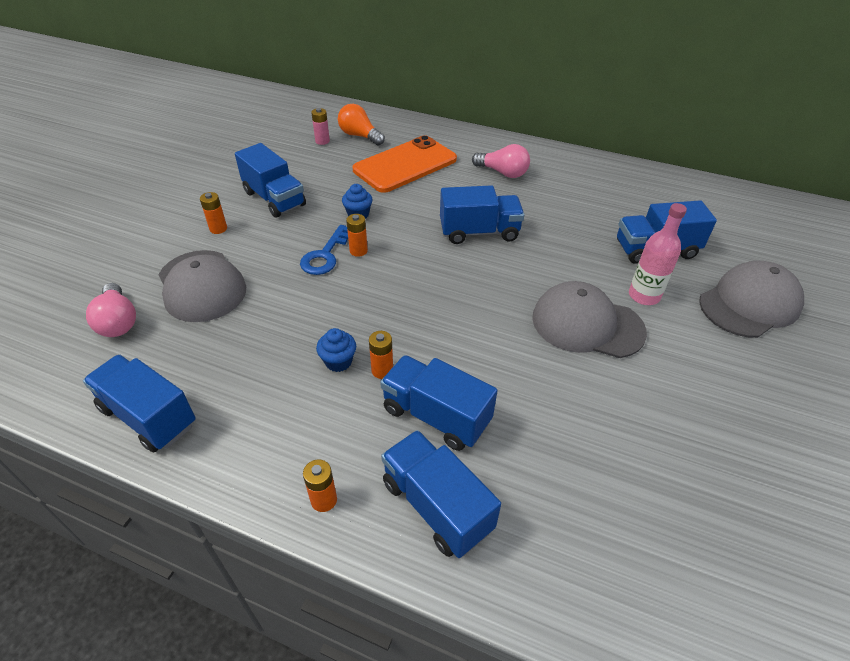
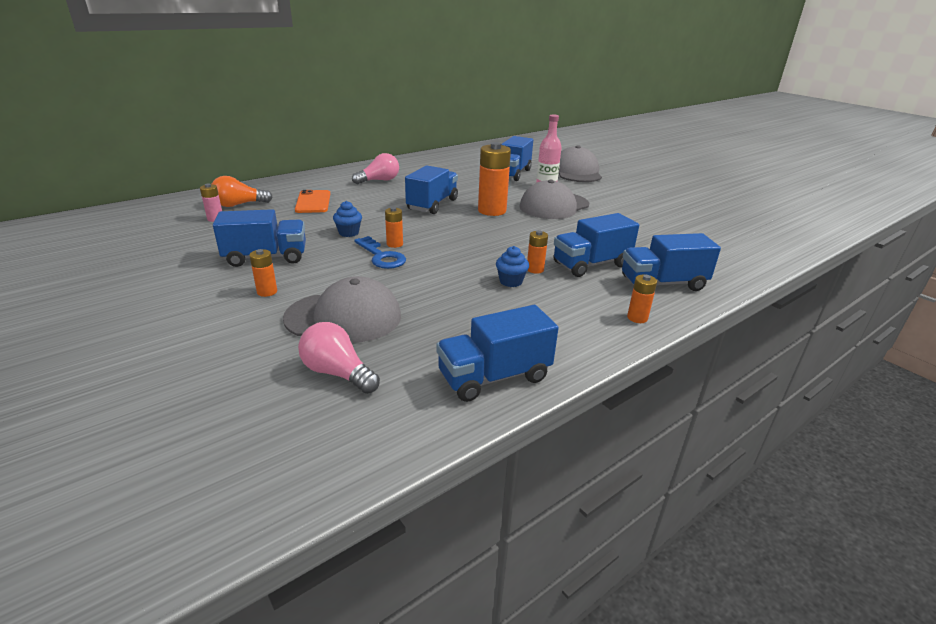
camera: 60 degrees left, 15 degrees down
pink light bulb [86,283,136,337] -> pink light bulb turned 150 degrees counterclockwise [298,322,380,394]
orange phone [353,135,457,193] -> orange phone [295,190,330,213], size x0.60
none -> orange battery [478,142,511,216]

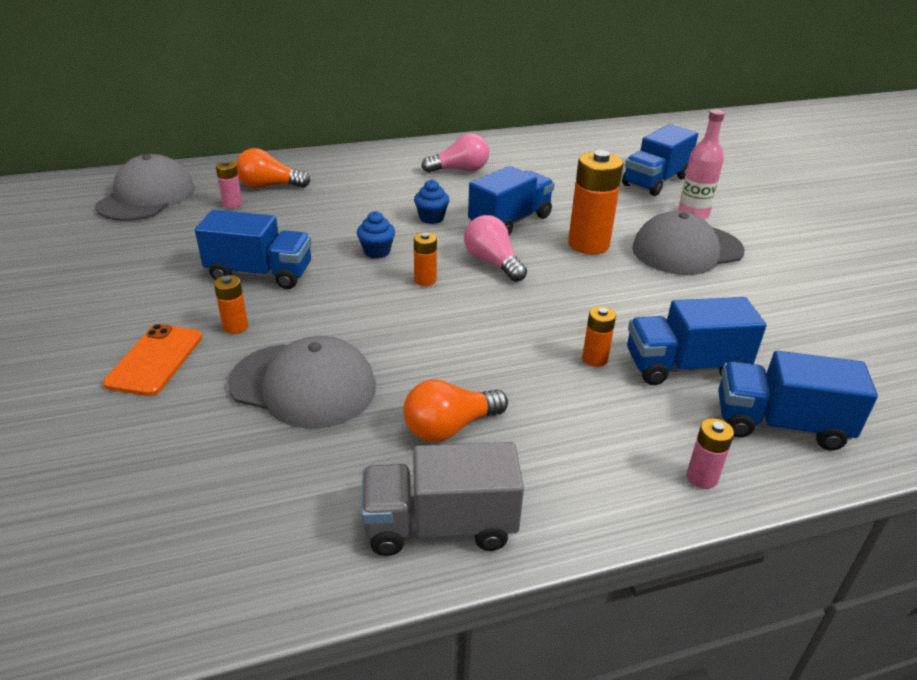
camera: 20 degrees right, 5 degrees up
orange phone [295,190,330,213] -> orange phone moved to [103,324,203,396]
pink light bulb [298,322,380,394] -> pink light bulb moved to [464,215,527,282]
blue key [354,236,406,269] -> none
blue truck [436,305,559,402] -> grey truck [361,442,524,556]
blue cupcake [496,246,529,287] -> blue cupcake moved to [414,180,450,224]
grey cap [559,145,602,182] -> grey cap moved to [95,154,195,221]
orange battery [627,275,657,323] -> pink battery [687,419,734,489]
none -> orange light bulb [403,379,508,442]

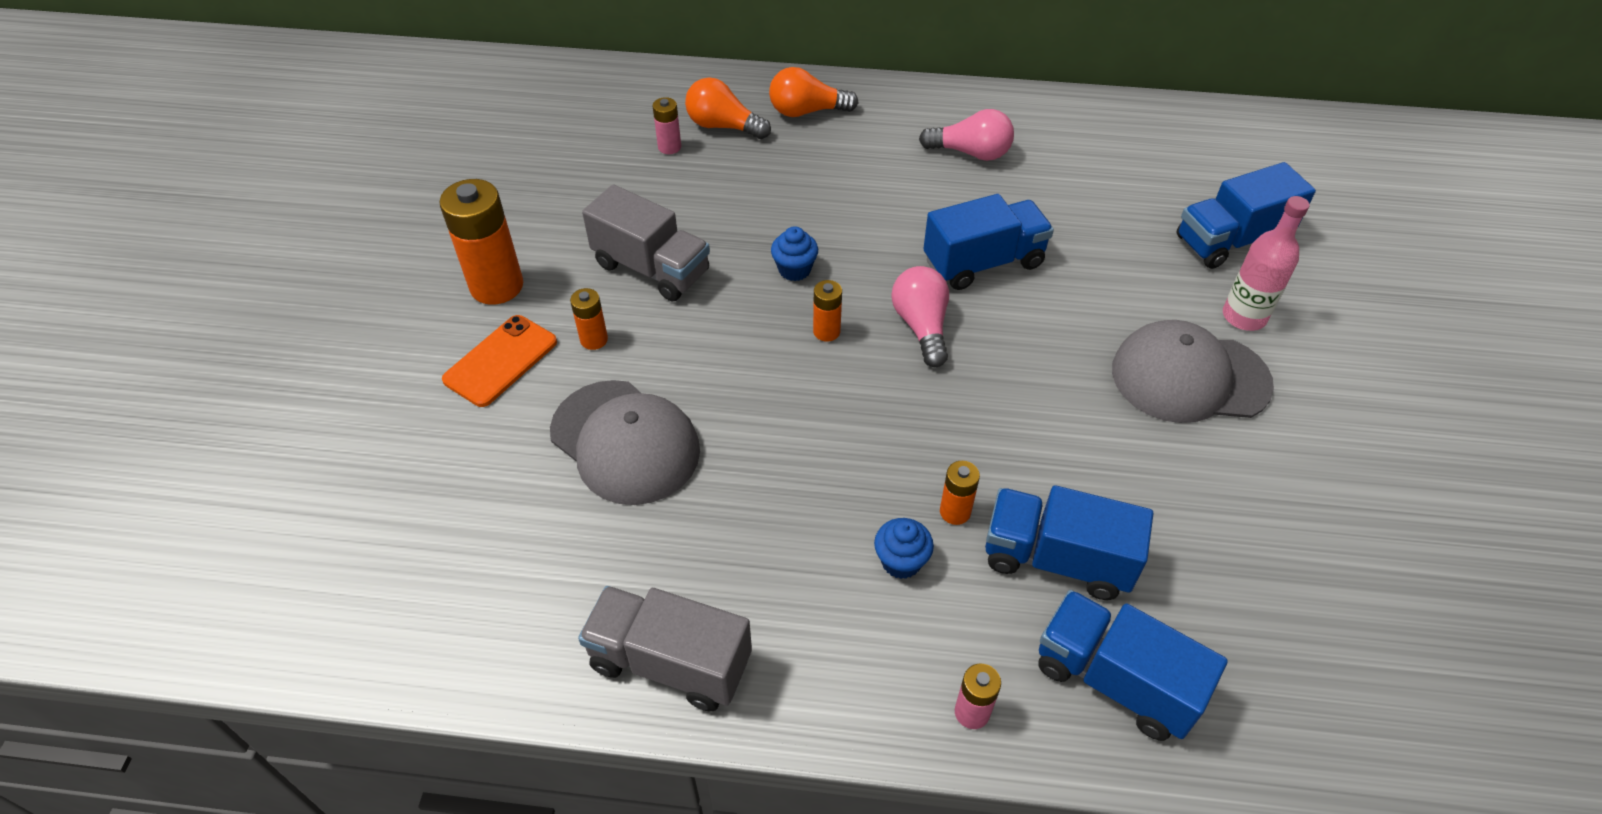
camera: 25 degrees right, 15 degrees up
grey cap [95,154,195,221] -> none
blue truck [195,210,312,289] -> grey truck [582,184,710,302]
orange light bulb [403,379,508,442] -> orange light bulb moved to [769,67,858,117]
blue cupcake [414,180,450,224] -> blue cupcake moved to [874,518,934,579]
orange battery [568,150,623,255] -> orange battery moved to [440,179,523,305]

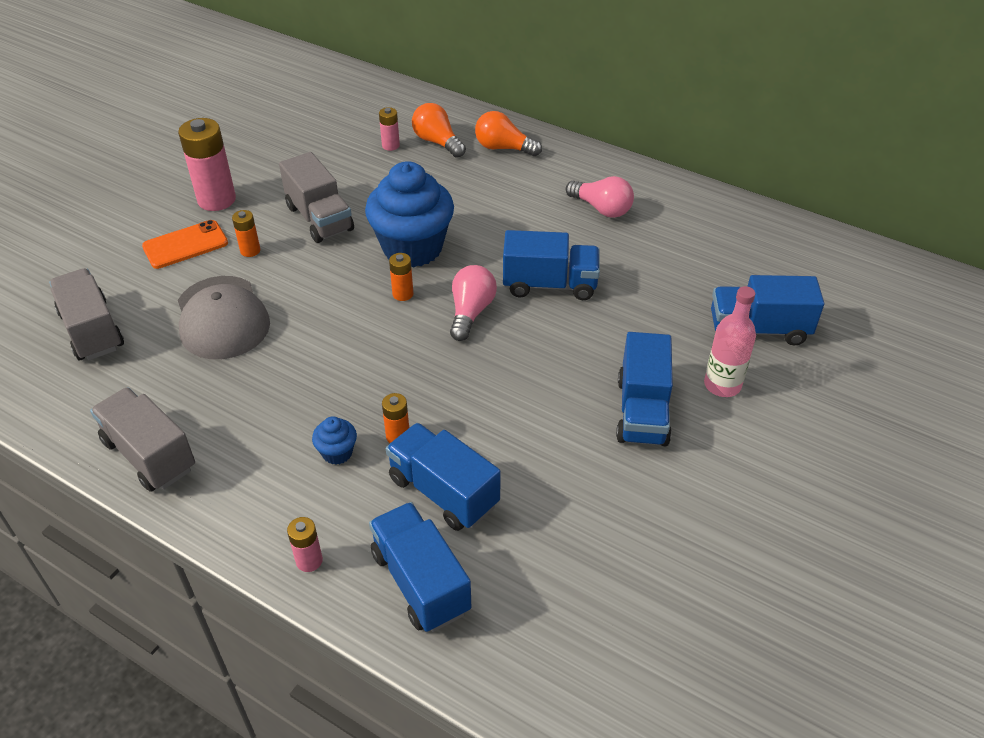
camera: 25 degrees right, 5 degrees down
orange battery [440,179,523,305] -> pink battery [178,118,236,211]
blue cupcake [771,226,818,281] -> blue cupcake [365,161,454,267], size x2.40
grey cap [1112,320,1274,423] -> blue truck [616,332,673,446]
none -> grey truck [49,268,124,360]

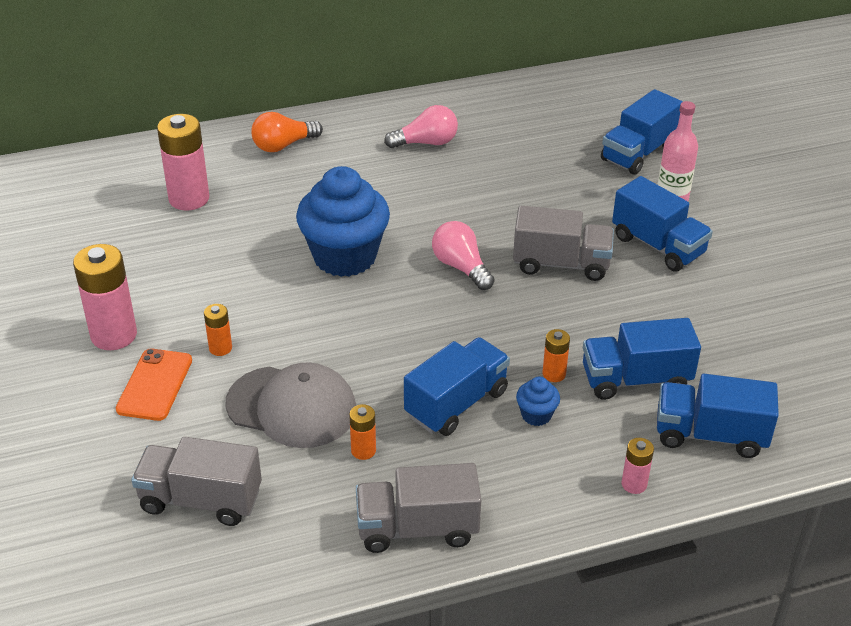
camera: 50 degrees left, 5 degrees down
grey truck [279,152,354,243] -> grey truck moved to [513,206,614,281]
pink battery [379,107,400,151] -> pink battery [157,114,209,211], size x2.01
orange battery [389,253,413,301] -> orange battery moved to [349,404,376,460]
orange light bulb [412,103,466,158] -> none
blue truck [503,230,600,300] -> blue truck moved to [404,337,510,436]

